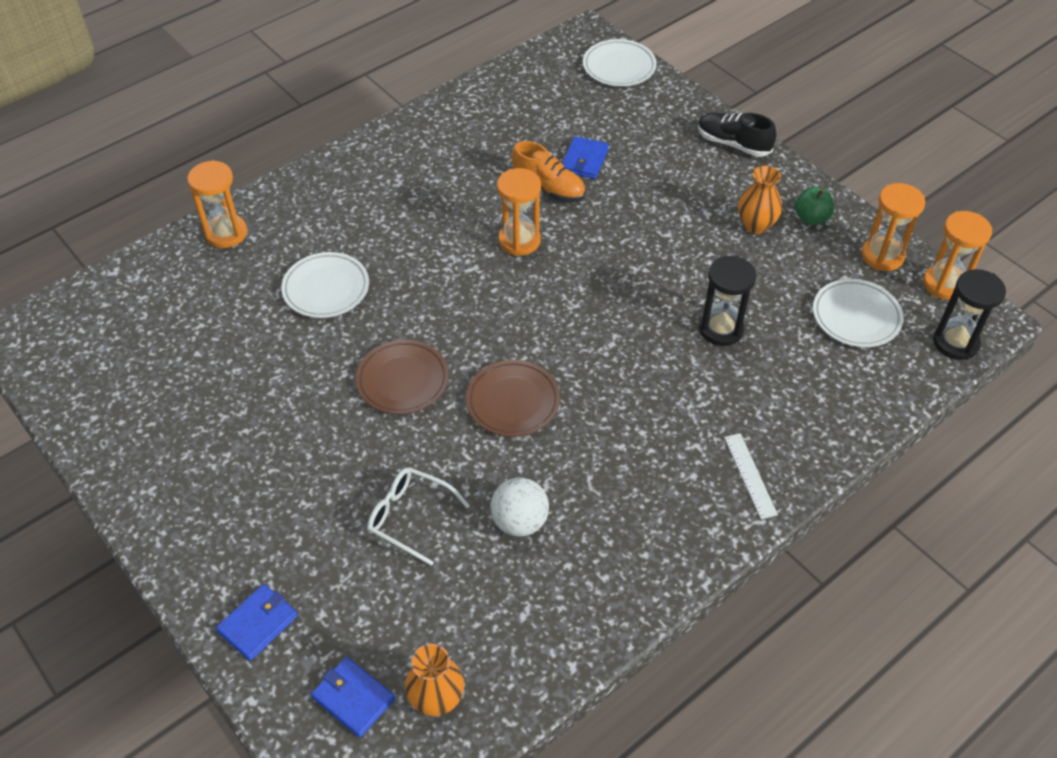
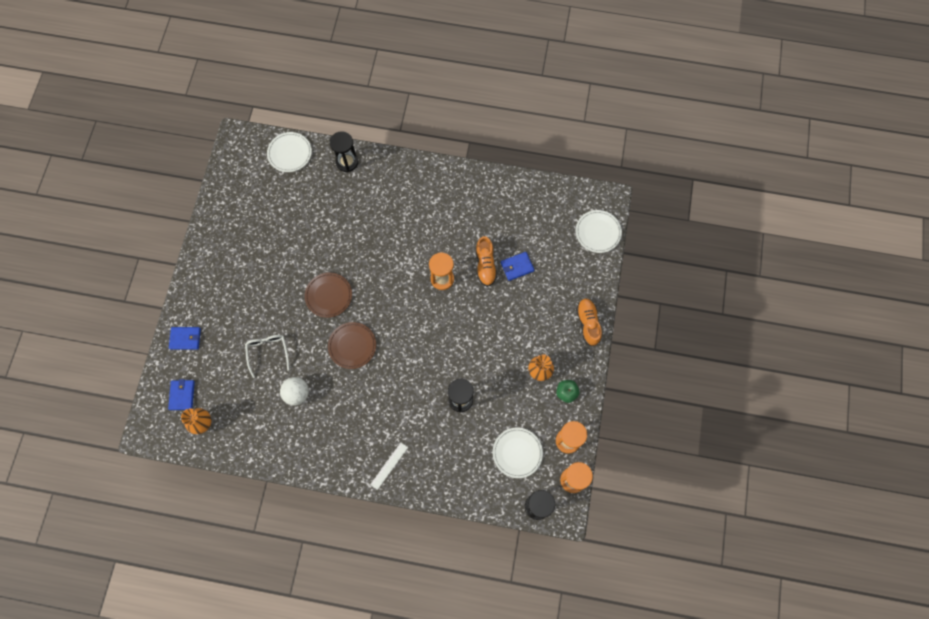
camera: 50 degrees right, 20 degrees up
orange hourglass [187,160,247,248] -> black hourglass [329,131,358,172]
white plate [281,252,369,318] -> white plate moved to [267,132,312,172]
black shoe [698,112,776,157] -> orange shoe [576,298,602,347]

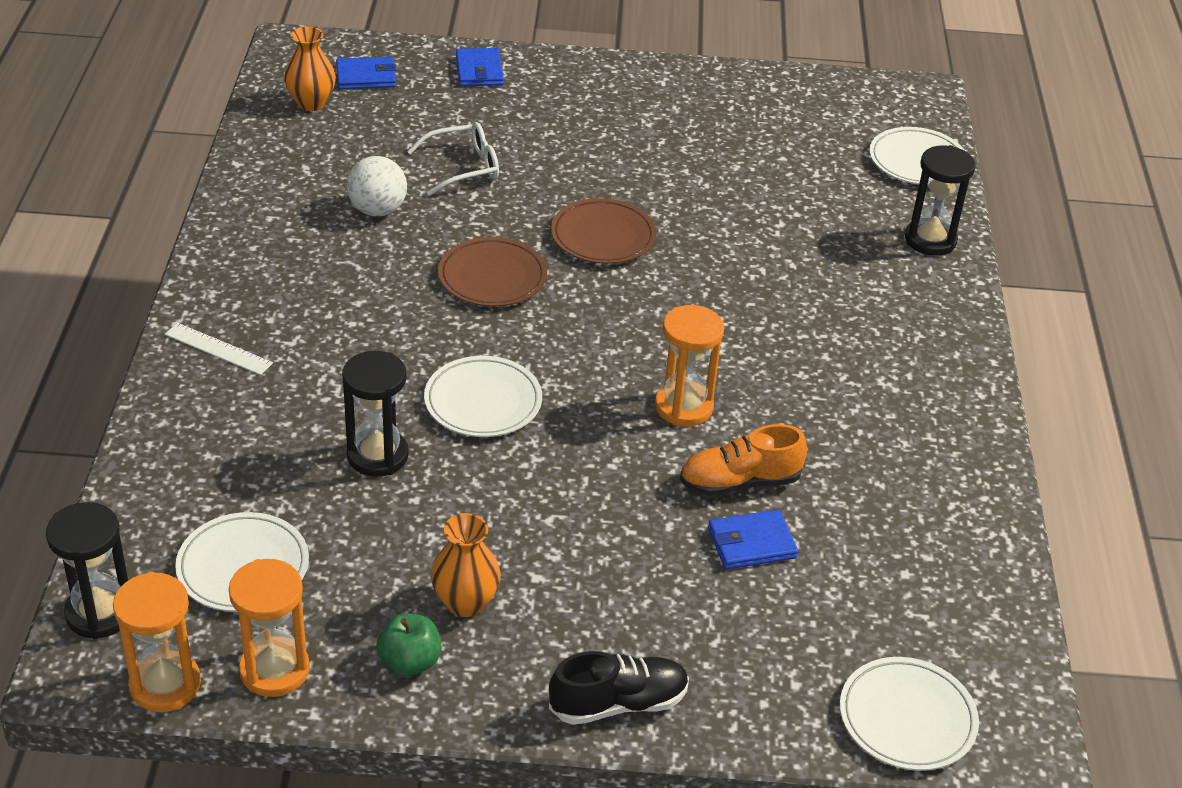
camera: 80 degrees right, 30 degrees down
blue wallet [501,252,534,281] -> blue wallet turned 75 degrees counterclockwise [708,510,798,569]
orange shoe [576,298,602,347] -> black shoe [549,651,689,725]
none -> white plate [424,356,542,437]

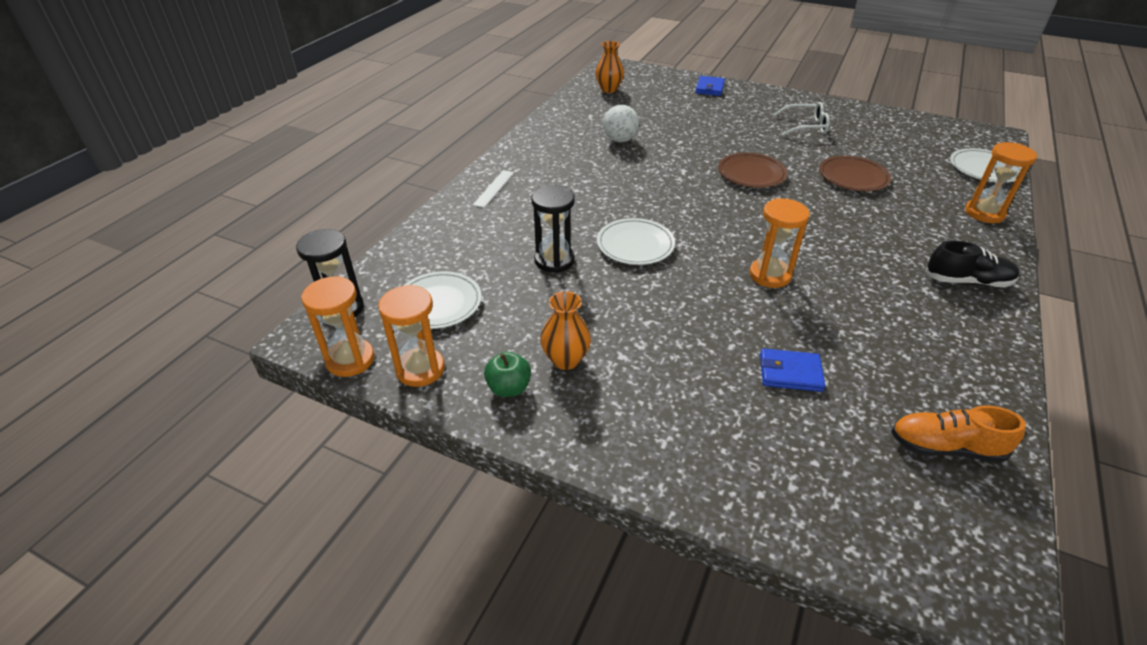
camera: 25 degrees right, 0 degrees up
white ruler [165,323,273,375] -> white ruler turned 60 degrees clockwise [473,170,514,208]
blue wallet [336,57,396,89] -> none
white glasses [407,122,499,196] -> white glasses moved to [773,102,830,136]
brown plate [438,237,547,307] -> brown plate moved to [819,156,891,191]
black shoe [549,651,689,725] -> black shoe moved to [925,240,1019,287]
orange shoe [680,424,807,496] -> orange shoe moved to [891,405,1026,462]
white plate [840,657,979,771] -> none
black hourglass [905,145,976,256] -> orange hourglass [965,142,1037,223]

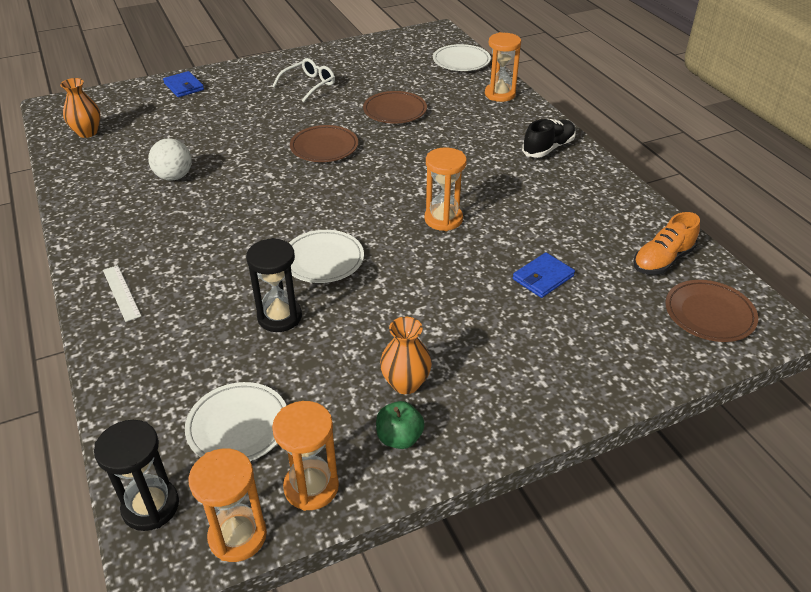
camera: 50 degrees left, 0 degrees up
none -> brown plate [665,280,758,342]

